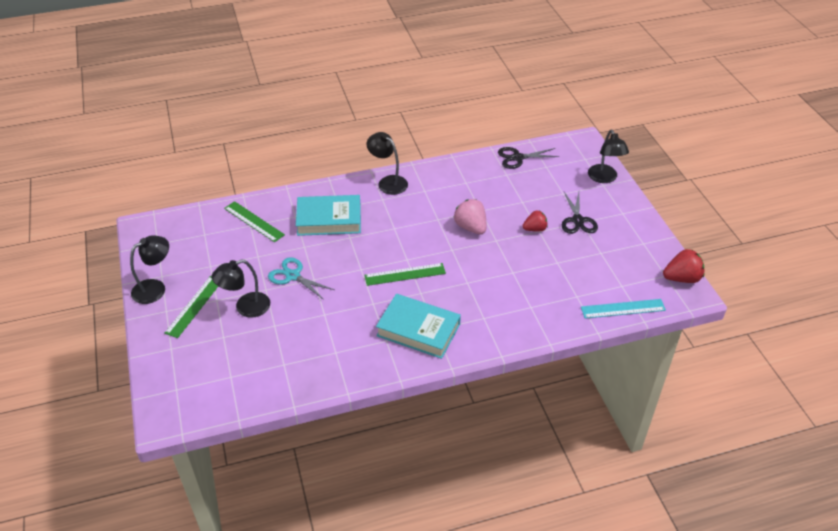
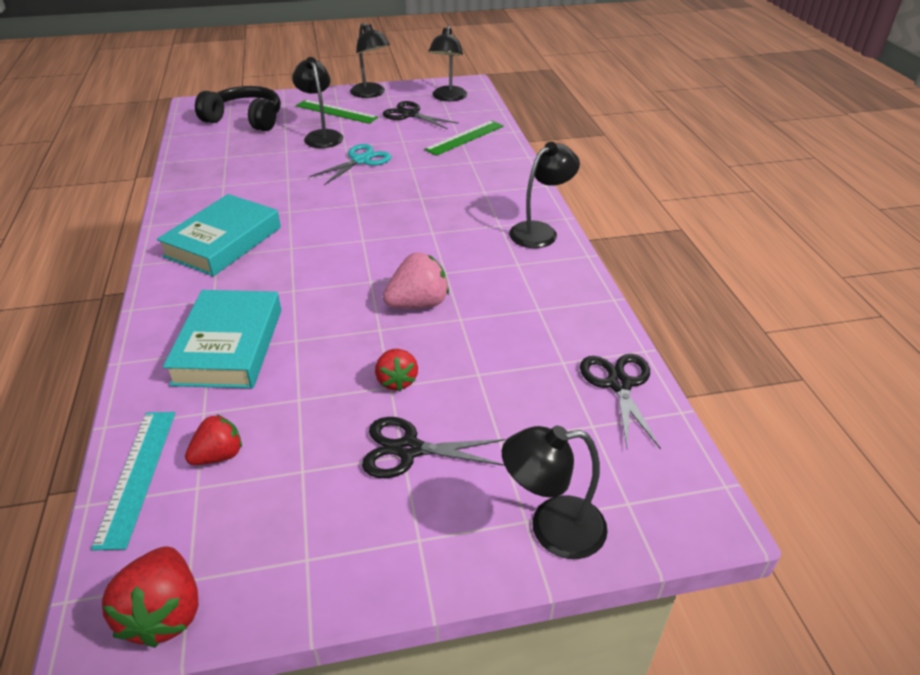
camera: 95 degrees right, 5 degrees down
turquoise book [296,195,361,236] -> turquoise book moved to [163,290,281,388]
green ruler [365,263,446,286] -> none
none -> red strawberry [185,414,242,465]
none -> black headphones [195,86,281,131]
none -> black scissors [382,101,459,129]
none -> black lamp [428,26,467,101]

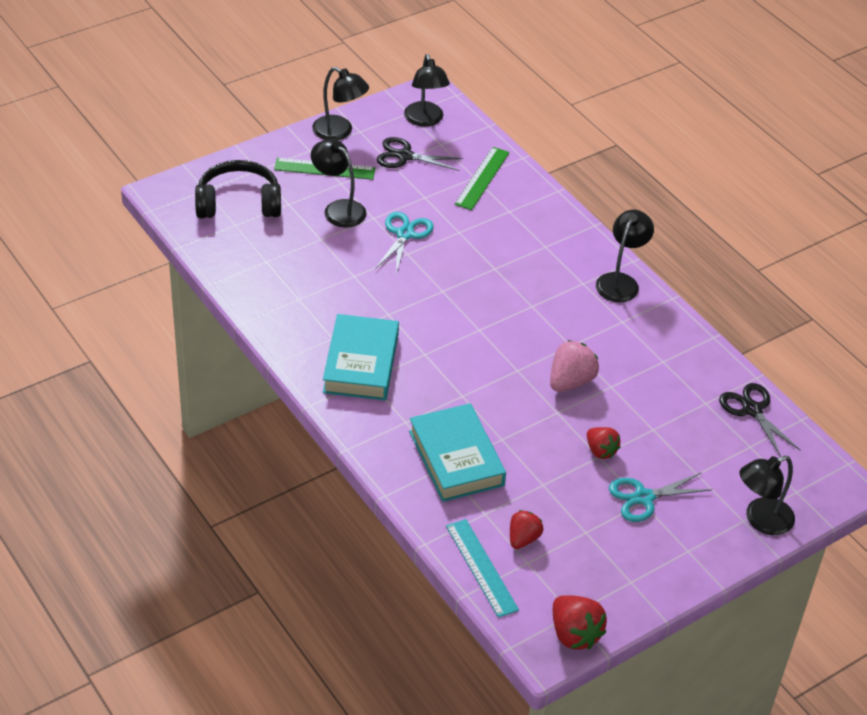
camera: 25 degrees left, 5 degrees up
black scissors [362,417,506,478] -> turquoise scissors [609,472,712,522]

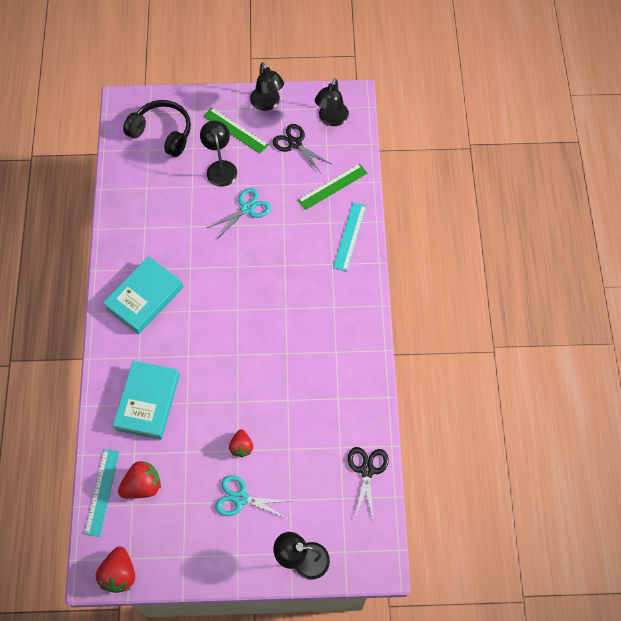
camera: 35 degrees right, 20 degrees up
red strawberry [510,510,543,549] -> red strawberry [118,461,161,499], size x1.51
pink strawberry [550,340,599,392] -> none
black lamp [596,210,654,302] -> none
none -> turquoise ruler [333,202,366,271]

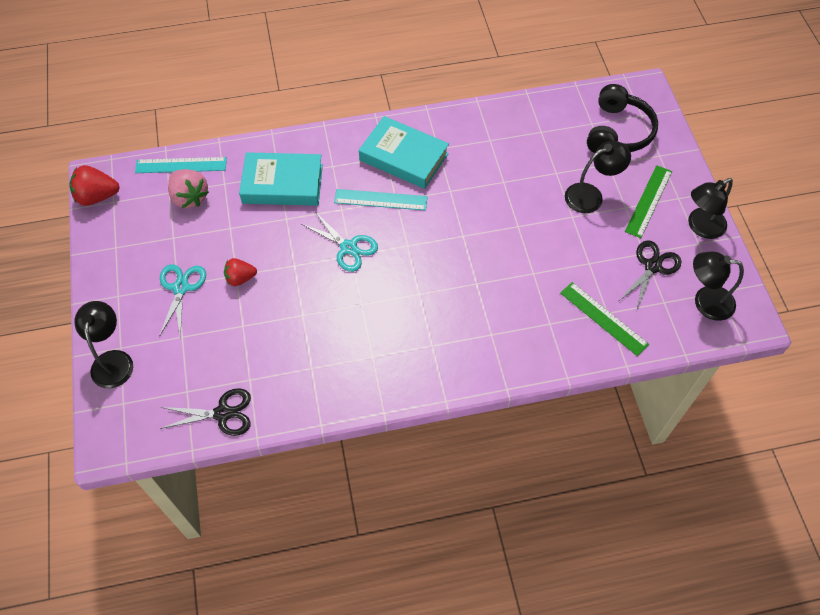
camera: 80 degrees right, 5 degrees down
red strawberry [118,461,161,499] -> pink strawberry [168,169,209,208]
turquoise scissors [207,188,271,239] -> turquoise scissors moved to [301,212,378,272]
turquoise ruler [333,202,366,271] -> turquoise ruler moved to [334,189,427,211]

